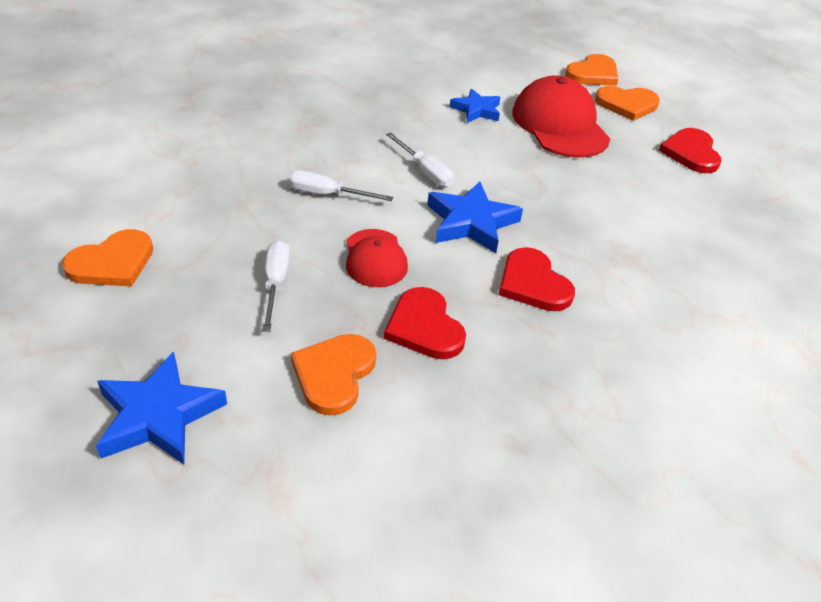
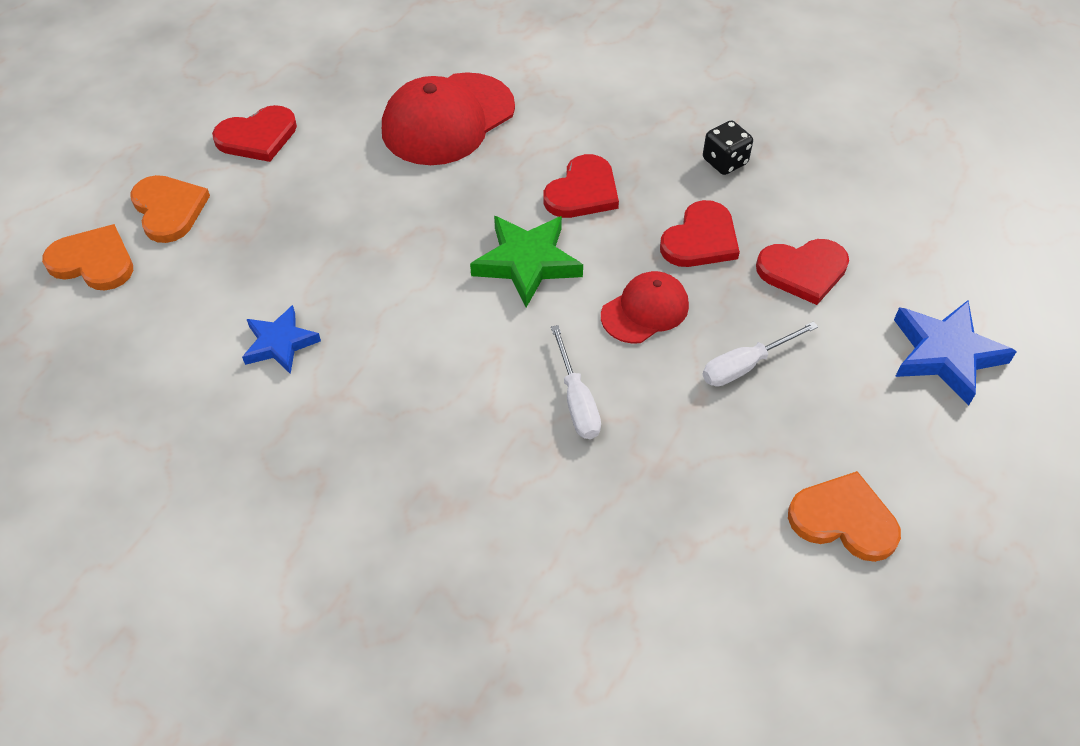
camera: 115 degrees left, 10 degrees up
orange heart [291,334,376,416] -> red heart [756,239,849,305]
white screwdriver [386,133,454,187] -> none
blue star [427,182,523,253] -> green star [470,216,583,308]
red cap [512,75,611,158] -> red cap moved to [382,72,515,165]
none -> black dice [703,120,753,175]

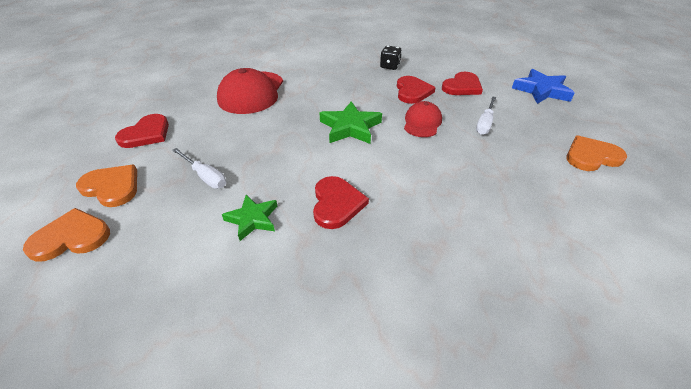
camera: 35 degrees left, 10 degrees down
blue star [242,305,321,374] -> green star [222,195,277,241]
red heart [543,154,619,218] -> red heart moved to [313,176,369,229]
white screwdriver [551,325,601,439] -> white screwdriver moved to [172,148,226,189]

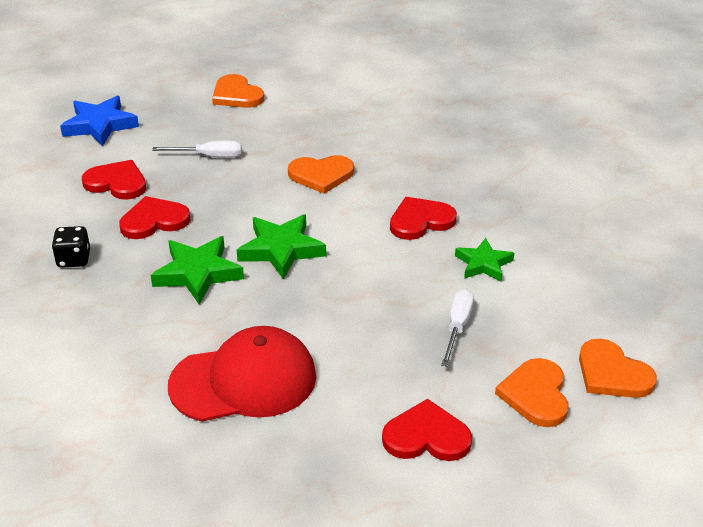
camera: 115 degrees left, 5 degrees down
red cap [404,101,442,137] -> none
none -> green star [151,236,244,304]
none -> orange heart [288,155,354,194]

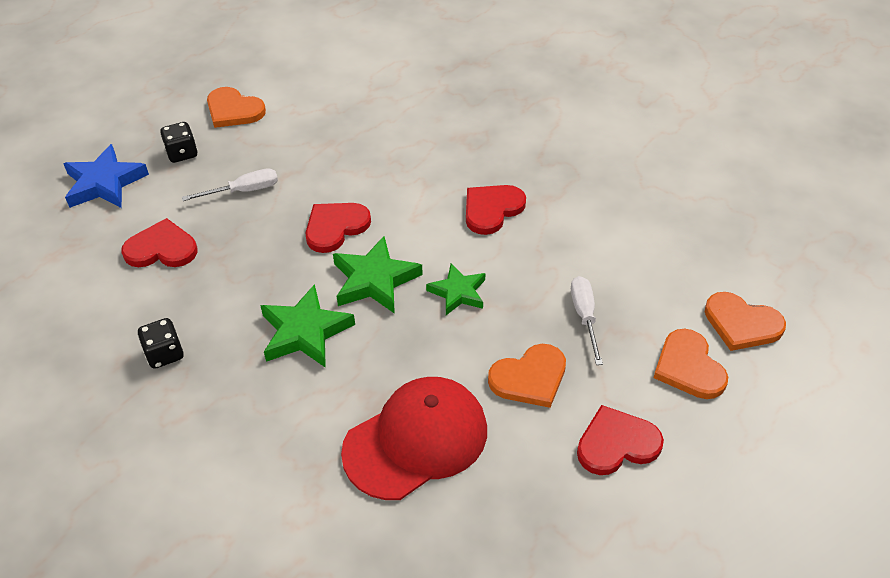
camera: 20 degrees left, 10 degrees up
red heart [119,196,190,239] -> red heart moved to [306,203,371,253]
orange heart [288,155,354,194] -> orange heart moved to [488,344,566,408]
green star [455,238,514,281] -> green star moved to [426,263,485,315]
none -> black dice [160,122,198,163]

